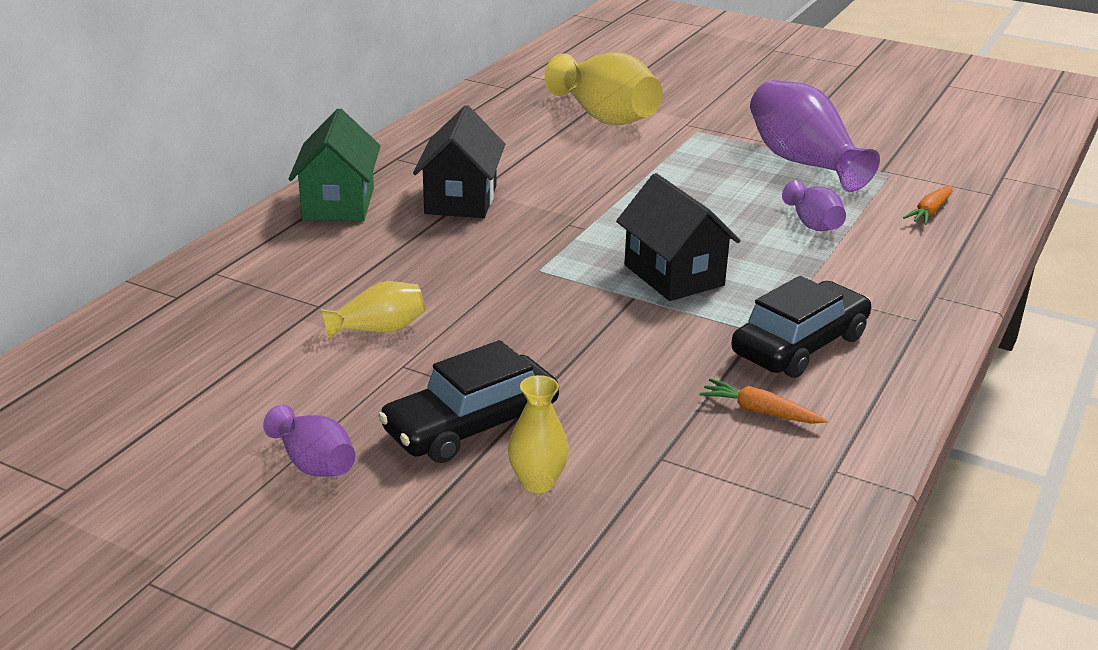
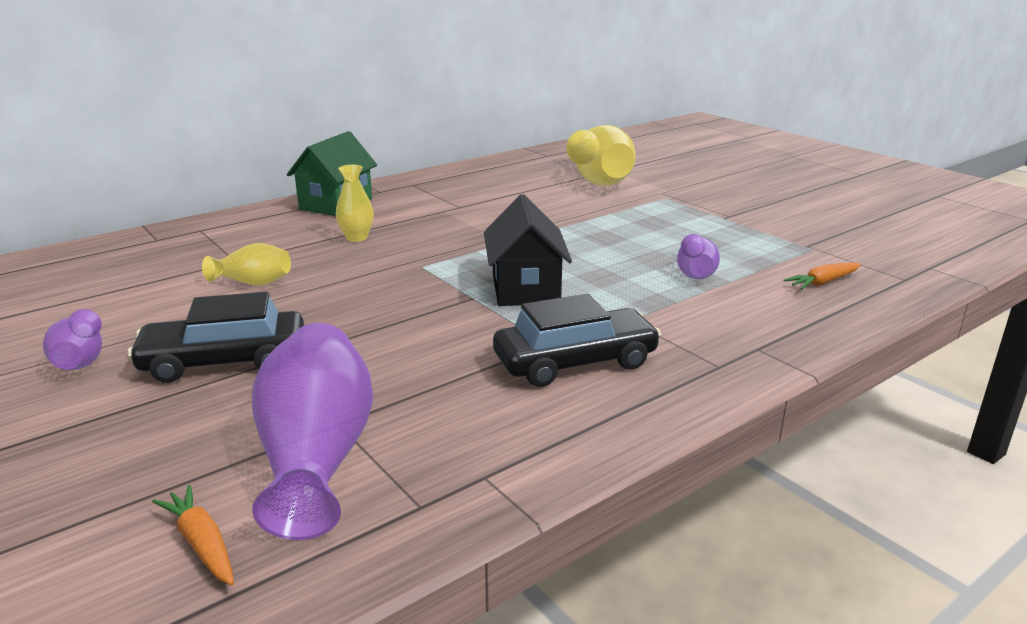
camera: 25 degrees right, 5 degrees down
black house [413,105,505,218] -> none
yellow vase [508,375,569,493] -> yellow vase moved to [336,165,374,242]
orange carrot [700,379,828,424] -> orange carrot moved to [152,485,234,585]
purple vase [750,80,880,192] -> purple vase moved to [252,323,373,540]

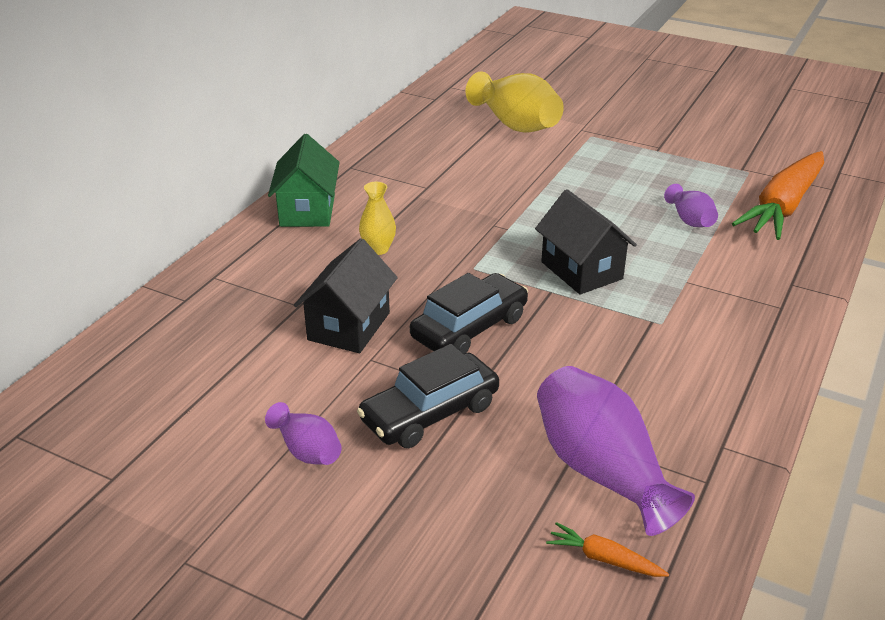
camera: 25 degrees left, 10 degrees up
yellow vase [202,243,291,286] -> black house [294,238,398,353]
black car [493,294,661,387] -> black car moved to [410,273,528,354]
orange carrot [784,263,861,289] -> orange carrot [732,151,824,240], size x2.40

